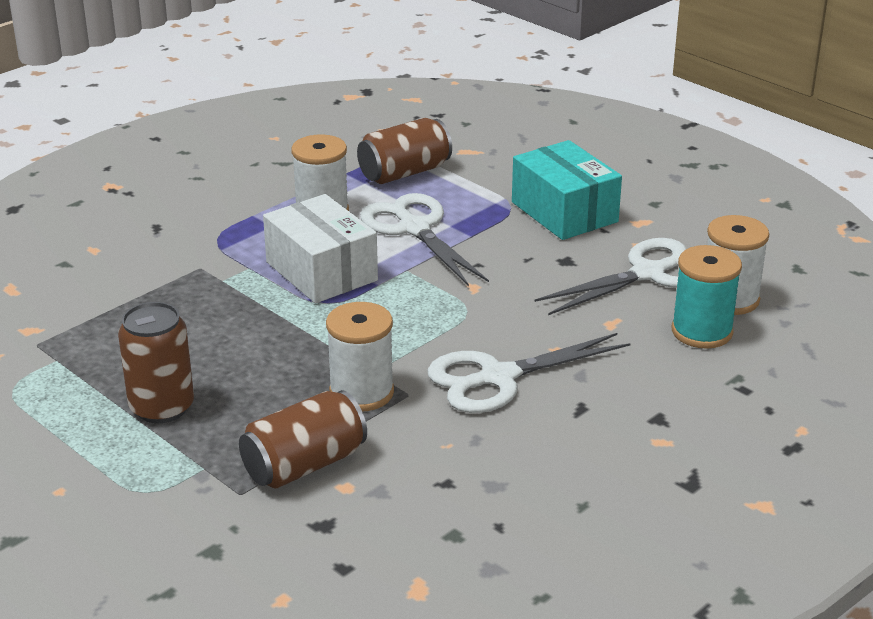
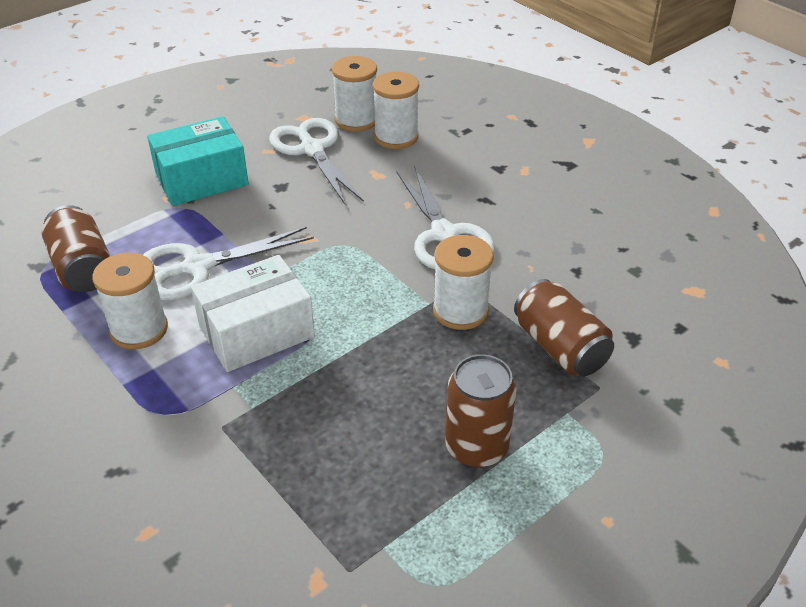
camera: 85 degrees left, 10 degrees up
turquoise spool [672,245,742,349] -> white spool [373,71,419,149]

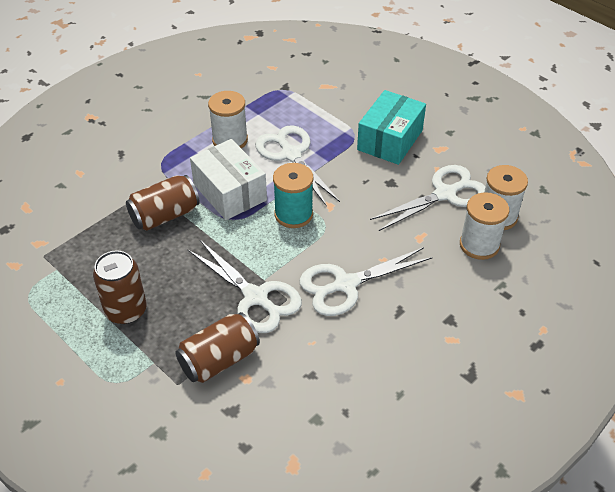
camera: 85 degrees right, 5 degrees up
brown can [42,205,110,292] -> brown can moved to [126,175,200,231]
turquoise box [147,116,249,206] -> turquoise box turned 60 degrees clockwise [357,90,426,165]
white spool [433,235,494,330] -> white scissors [187,240,302,333]
none -> turquoise spool [273,163,313,228]

